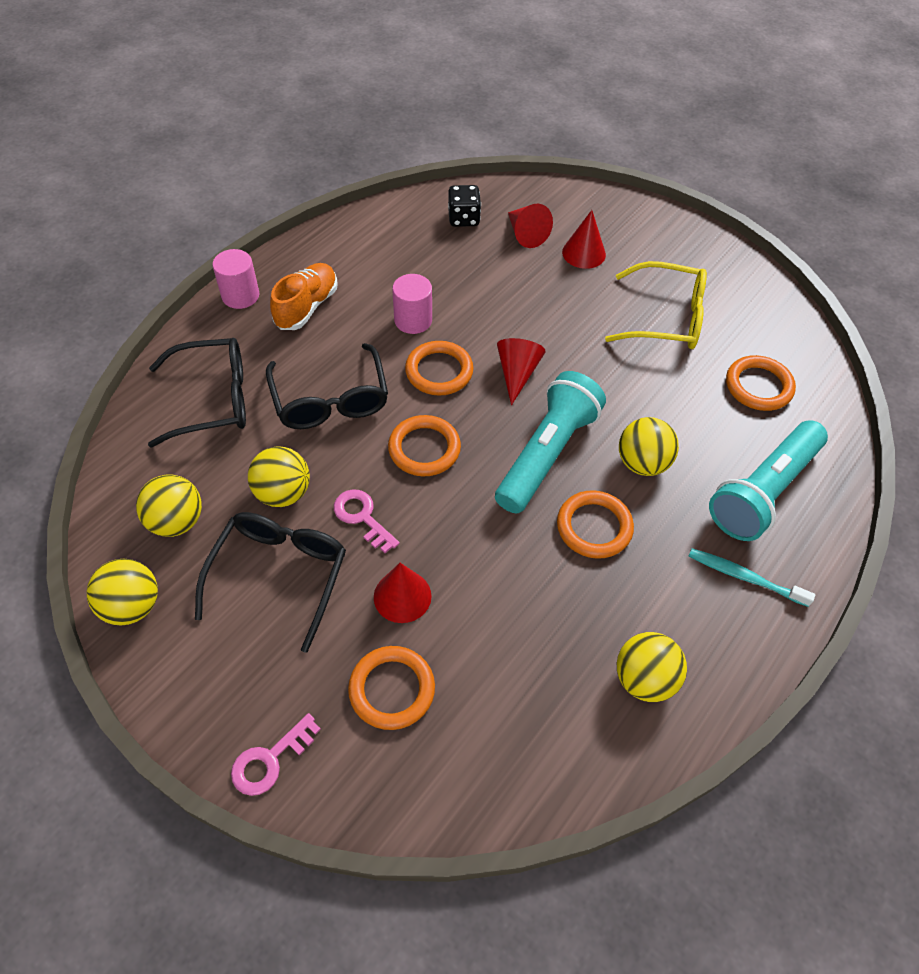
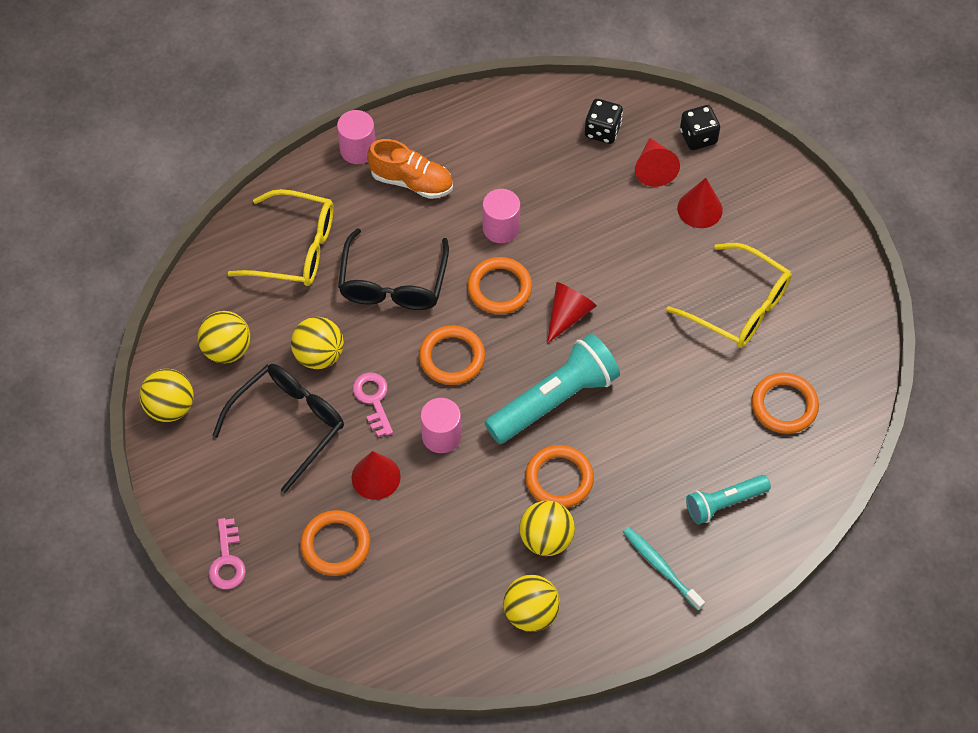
camera: 25 degrees right, 5 degrees up
black glasses [148,338,246,448] -> yellow glasses [228,189,334,286]
pink key [231,713,321,796] -> pink key turned 75 degrees counterclockwise [209,518,246,589]
orange shoe [270,263,338,330] -> orange shoe turned 60 degrees clockwise [367,139,453,199]
yellow ball [619,417,679,476] -> yellow ball moved to [519,500,575,556]
turquoise flashlight [709,420,828,541] -> turquoise flashlight [686,475,771,524], size x0.58
none -> pink cylinder [420,398,461,453]
none -> black dice [680,105,720,150]

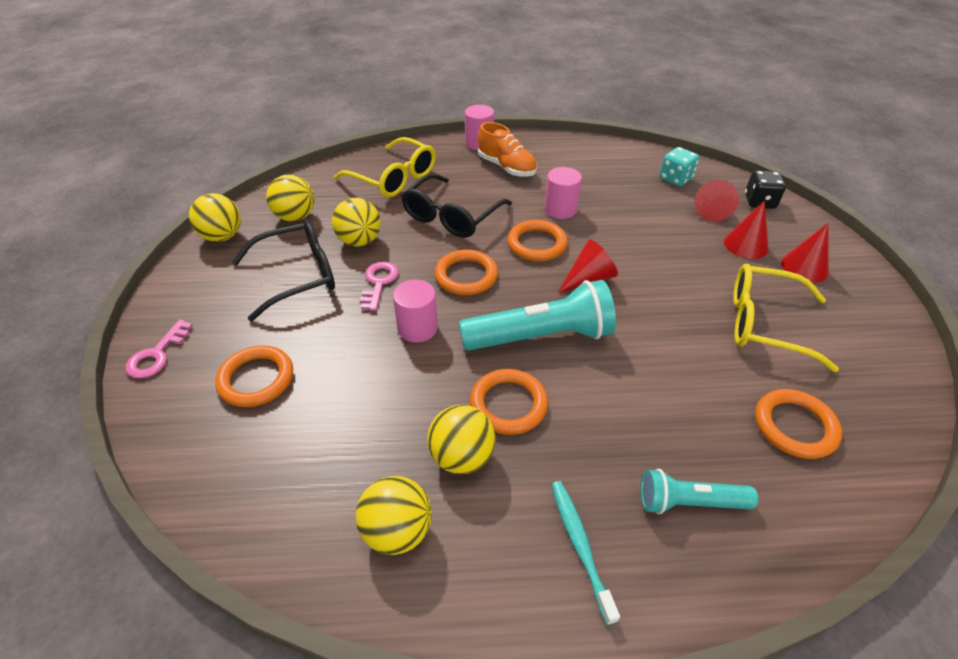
camera: 25 degrees right, 15 degrees down
red cone [351,451,401,500] -> red cone moved to [781,223,829,283]
black dice [585,99,623,144] -> turquoise dice [660,147,699,186]
yellow glasses [666,243,792,348] -> yellow glasses turned 135 degrees clockwise [733,264,839,372]

